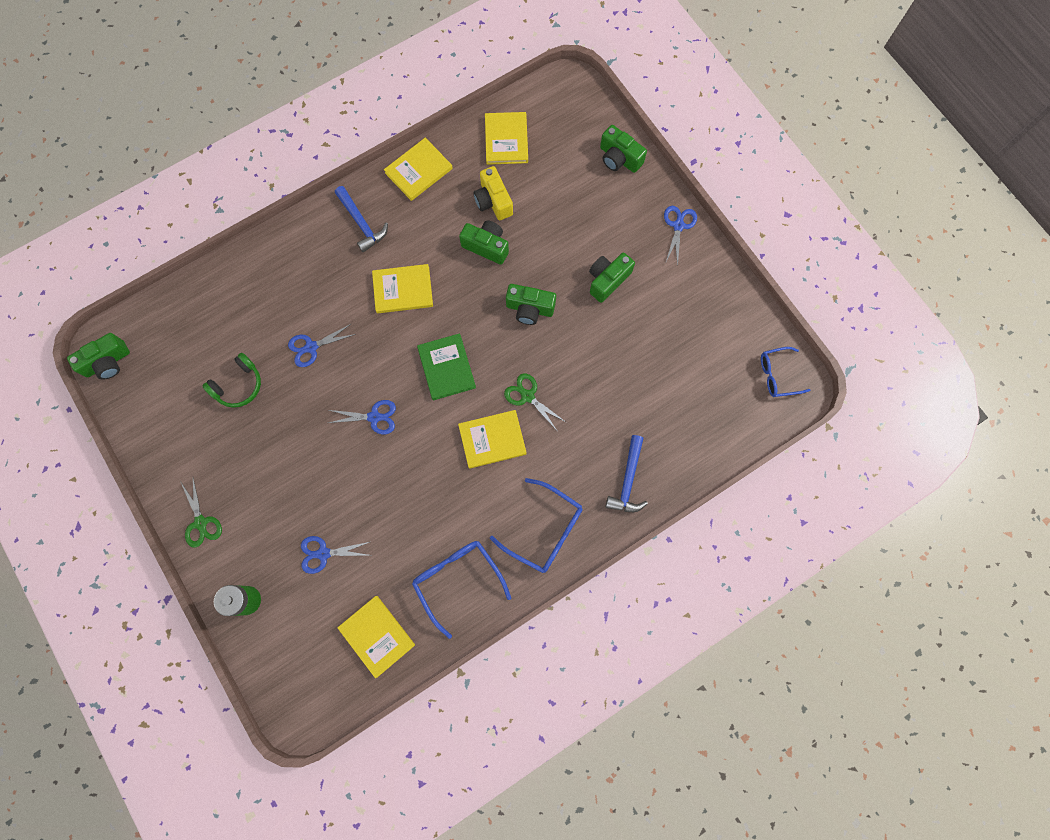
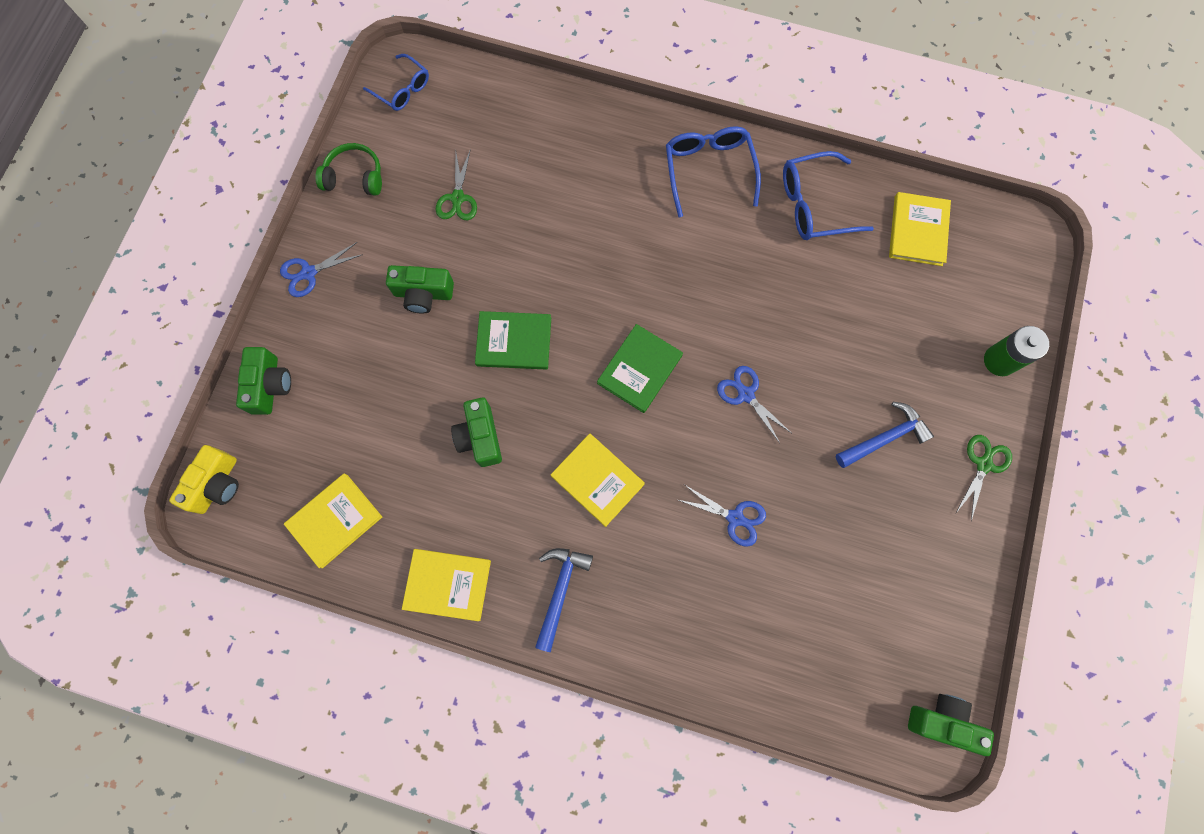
camera: 130 degrees left, 0 degrees up
green headphones [202,353,261,408] -> green headphones moved to [315,143,382,196]
blue scissors [301,536,370,574] -> none
blue glasses [412,541,511,639] -> blue glasses turned 60 degrees clockwise [783,151,874,240]
yellow book [458,410,527,469] -> none
yellow camera [473,166,513,220] -> yellow camera moved to [169,445,239,514]
green scissors [504,373,567,432] -> green scissors moved to [436,149,477,220]
green camera [506,284,556,325] -> green book [475,311,551,370]
blue hammer [605,435,648,512] -> blue hammer moved to [836,402,934,468]

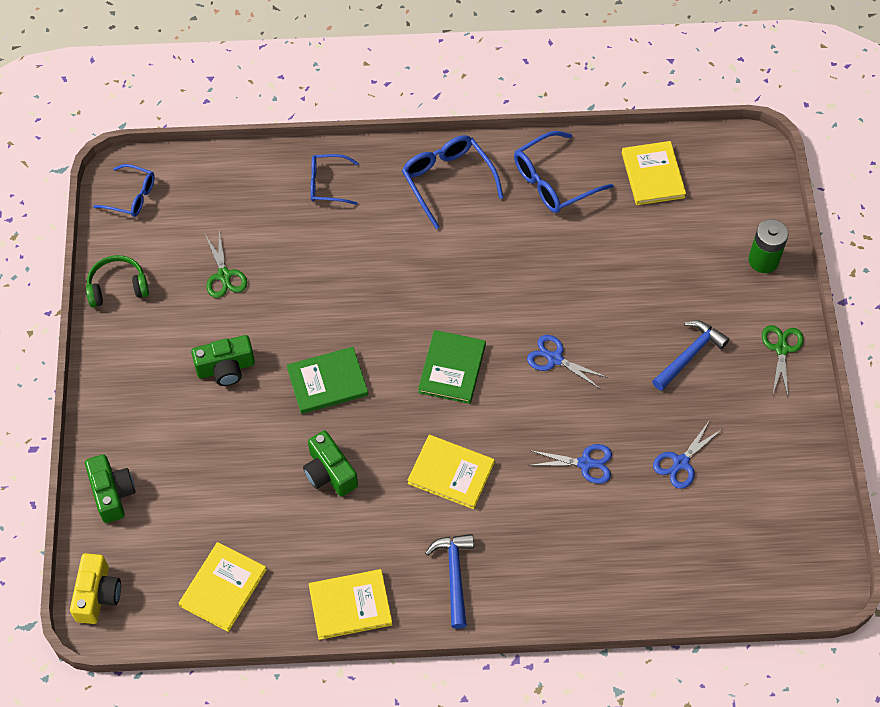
camera: 20 degrees left, 15 degrees down
blue scissors [280,242,363,297] -> blue scissors moved to [653,420,722,489]
green camera [908,694,994,756] -> none
none -> blue glasses [310,154,359,205]

